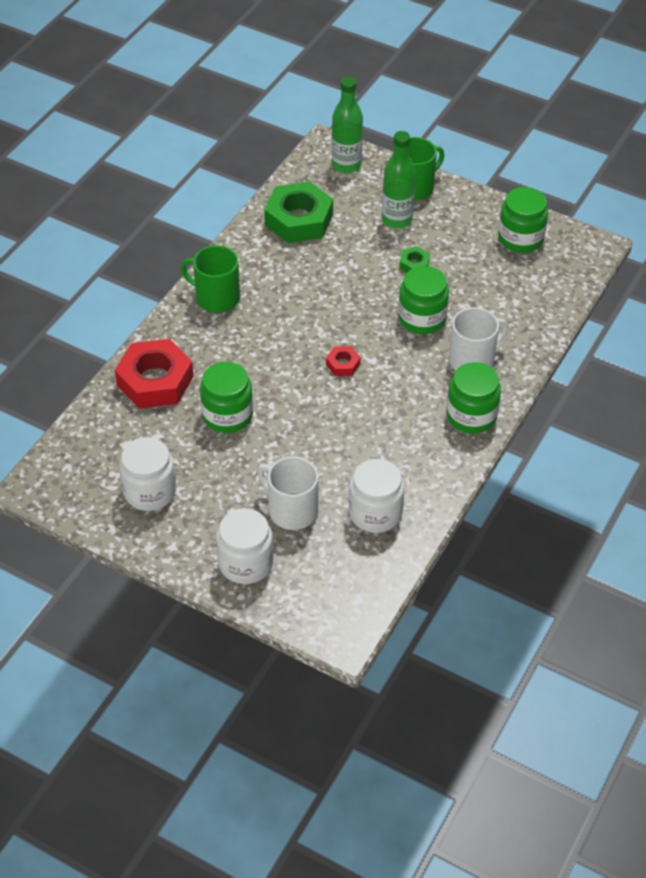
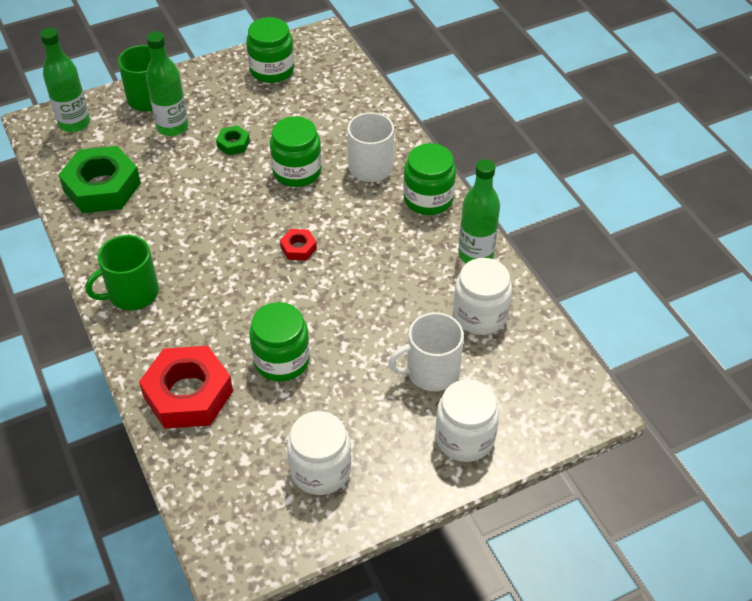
camera: 55 degrees left, 0 degrees up
none -> green bottle [458,159,500,263]

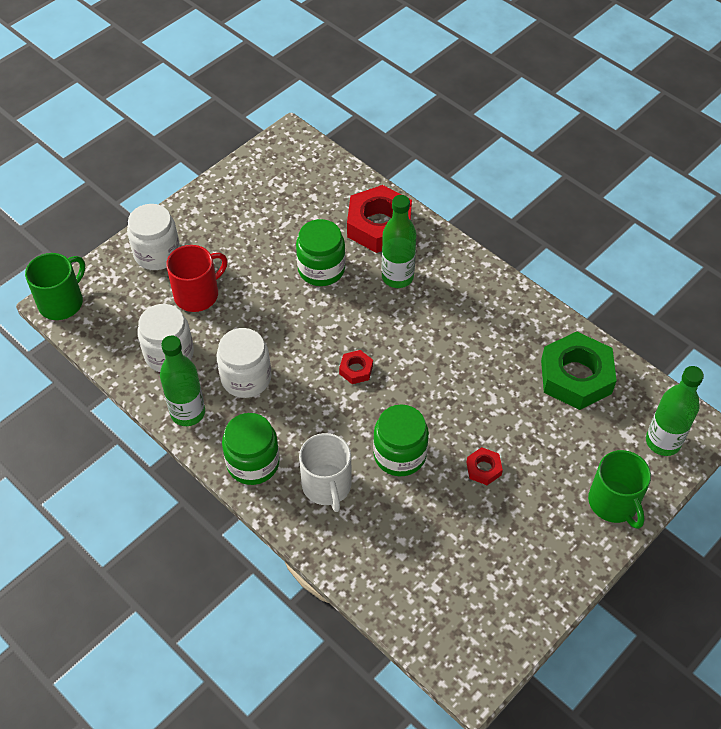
camera: 160 degrees right, 5 degrees up
green mug [86,235,159,310] -> green mug moved to [25,253,85,320]
green bottle [146,31,188,136] -> green bottle moved to [382,195,417,288]
green nut [216,125,250,155] -> red nut [466,447,503,485]
green jar [246,17,294,83] -> none
white jar [287,411,351,495] -> white jar moved to [216,328,271,398]
white mug [388,312,464,391] -> red mug [166,245,228,312]

